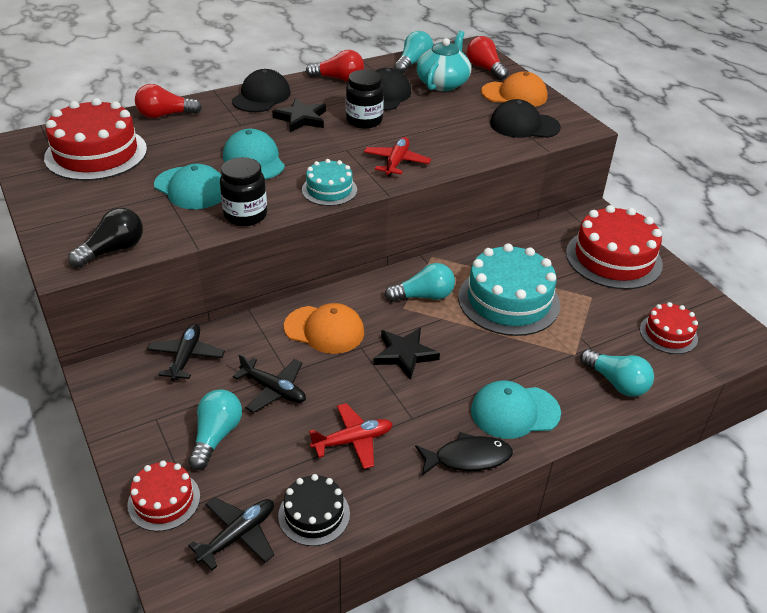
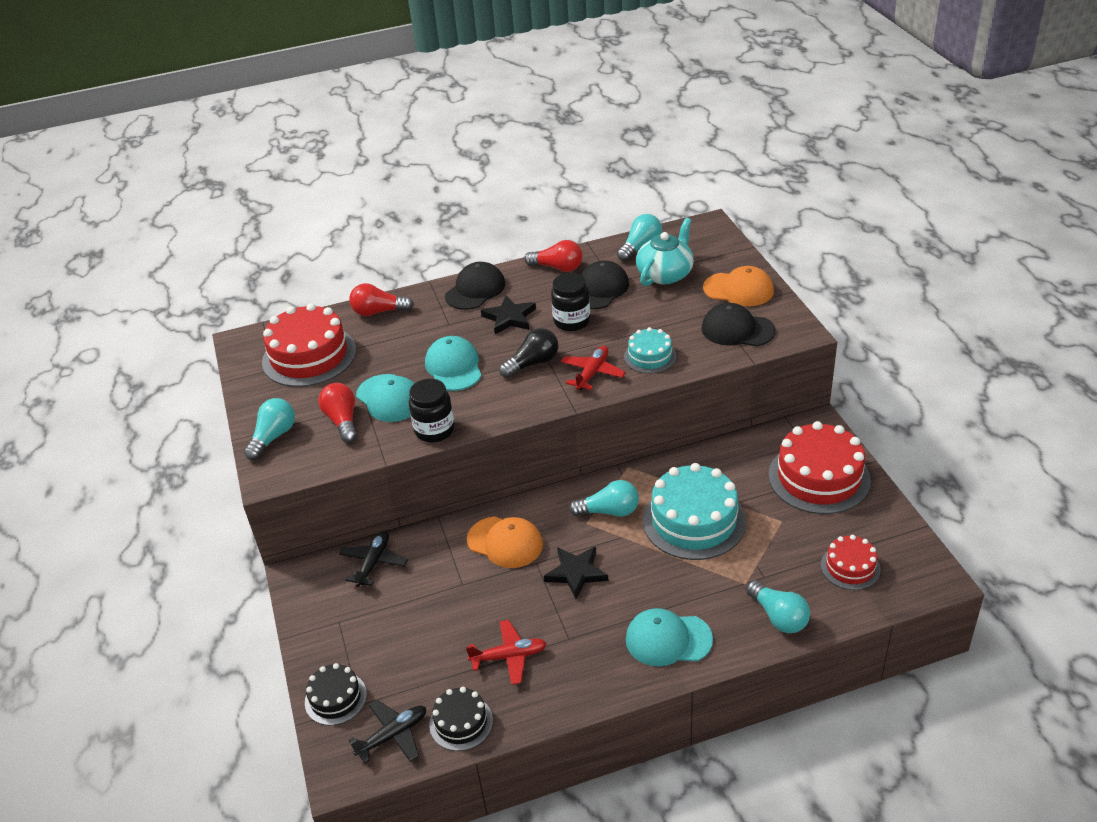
camera: 15 degrees right, 0 degrees up
black light bulb [68,208,143,268] -> black light bulb moved to [499,328,558,378]
red cake [128,461,200,531] -> black cake [305,663,367,726]
turquoise light bulb [188,389,242,470] -> turquoise light bulb moved to [244,398,295,460]
black plane [233,354,306,413] -> none
turquoise cake [302,159,357,206] -> turquoise cake moved to [624,327,676,374]
black fish [415,432,513,476] -> none
red light bulb [467,36,508,80] -> red light bulb moved to [318,383,357,443]

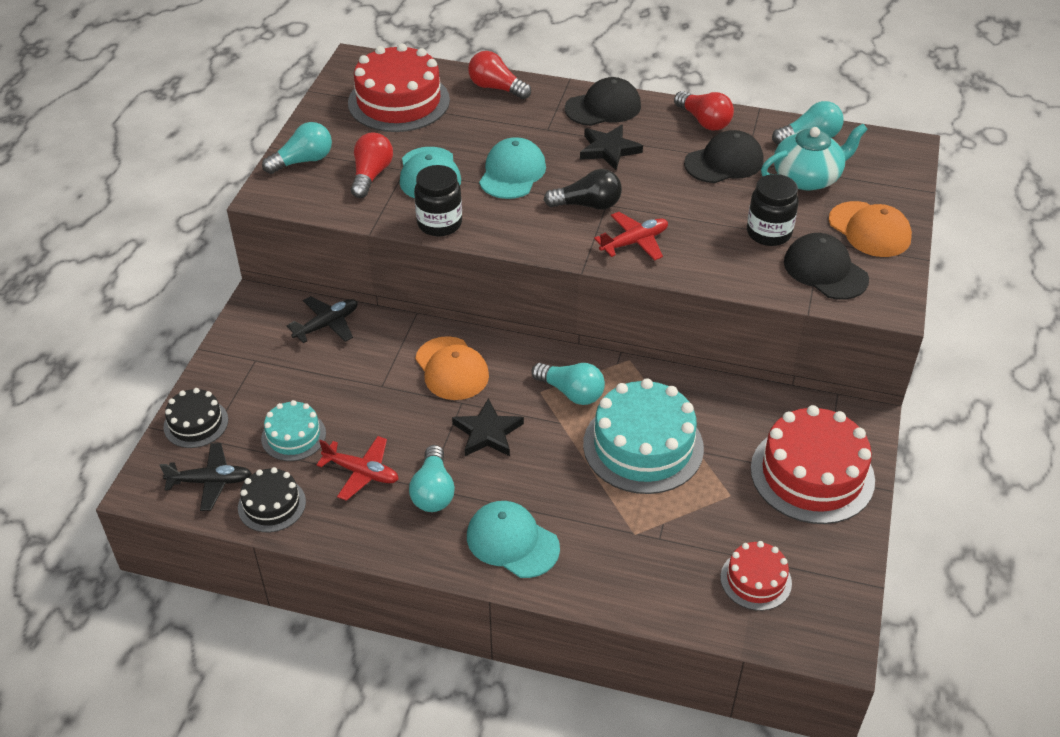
camera: 30 degrees right, 5 degrees up
black jar [551,273,590,331] -> black jar moved to [747,174,799,246]
turquoise cake [624,327,676,374] -> turquoise cake moved to [261,400,326,461]
turquoise light bulb [746,580,810,633] -> turquoise light bulb moved to [409,445,455,512]

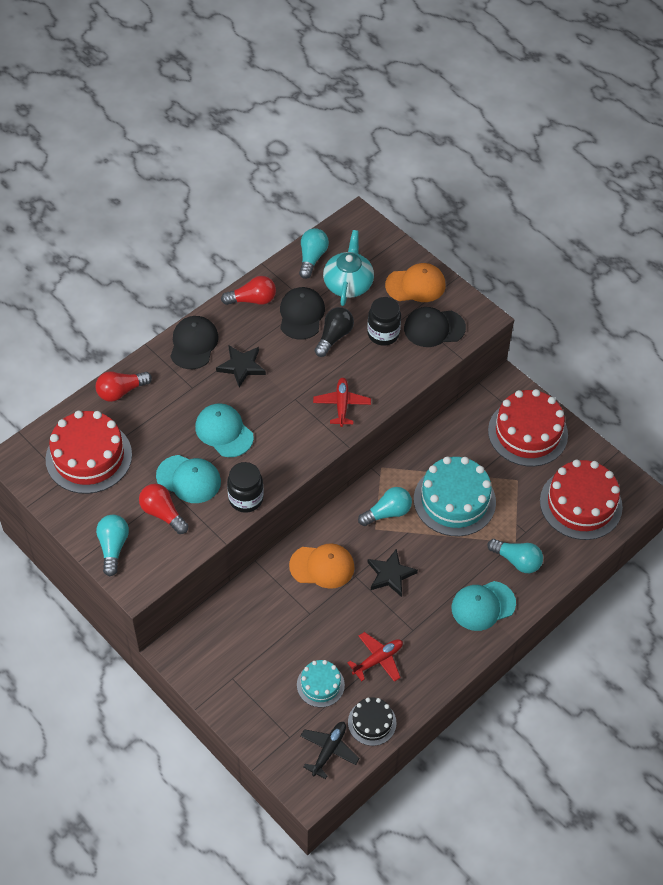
camera: 60 degrees left, 10 degrees up
black cake [163,388,228,448] -> none
black plane [287,296,358,343] -> none
turquoise light bulb [409,445,455,512] -> turquoise light bulb moved to [487,539,543,573]
black light bulb [544,169,622,210] -> black light bulb moved to [315,307,354,357]
red cake [720,541,792,611] -> red cake [540,460,623,540], size x1.86

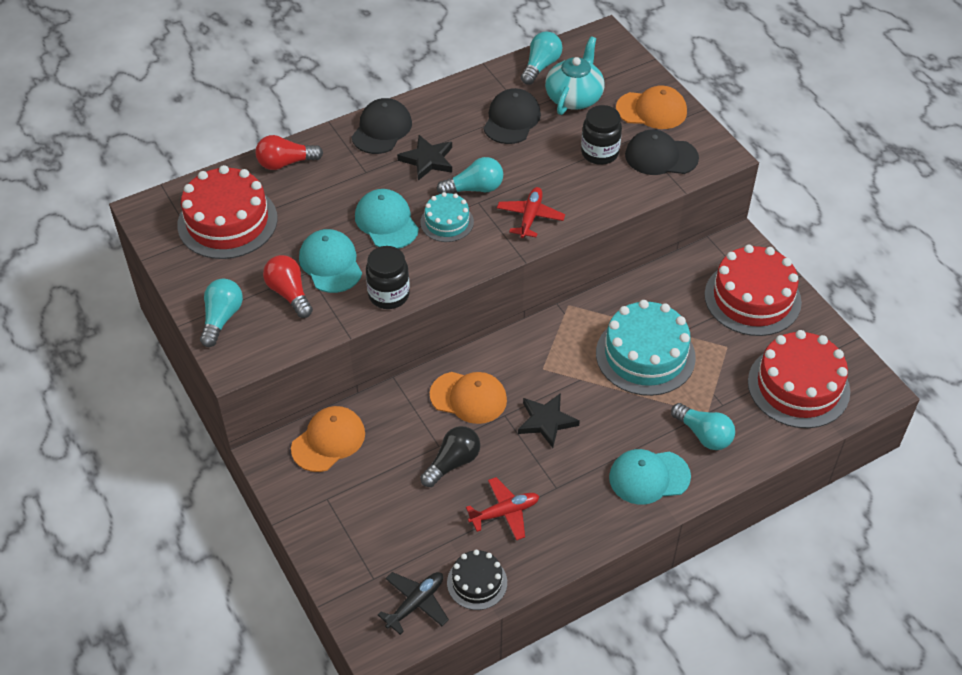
camera: 15 degrees right, 5 degrees down
turquoise cap [156,455,221,503] -> turquoise cap turned 150 degrees counterclockwise [299,229,362,293]
red light bulb [221,276,276,305] -> none
turquoise cake [297,660,345,707] -> turquoise cake moved to [420,192,474,242]
black light bulb [315,307,354,357] -> black light bulb moved to [420,426,480,487]
turquoise light bulb [358,487,412,526] -> turquoise light bulb moved to [437,157,503,194]
none -> orange cap [291,406,365,472]

